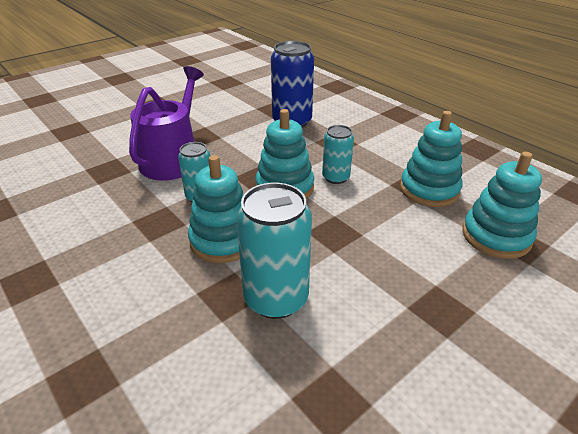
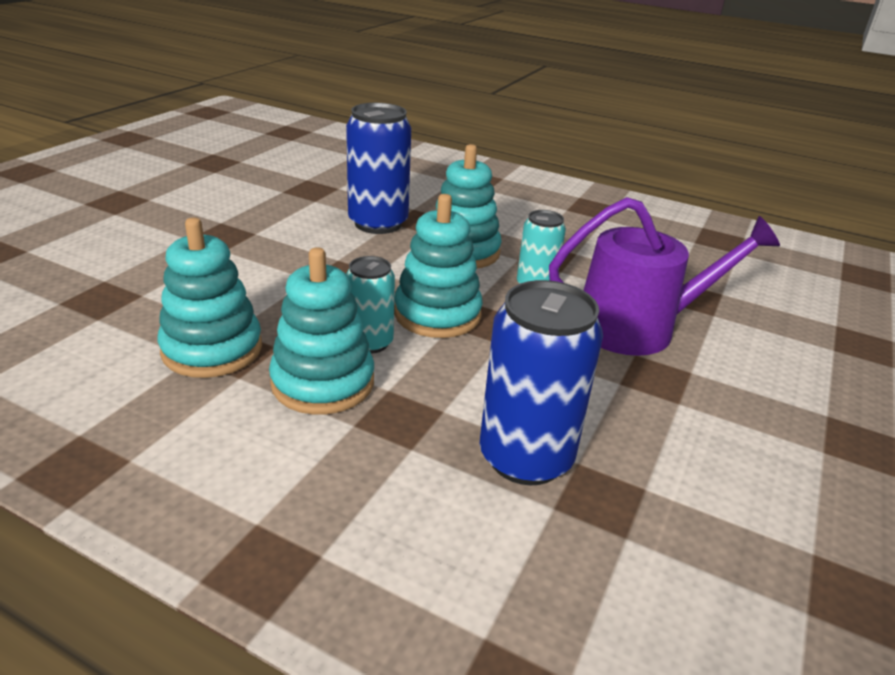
camera: 155 degrees right, 5 degrees down
purple watering can [129,66,204,181] -> purple watering can turned 90 degrees counterclockwise [549,197,780,356]
turquoise can [236,183,312,319] -> blue can [346,103,411,234]
turquoise stacking toy [462,152,542,259] -> turquoise stacking toy moved to [269,247,374,415]

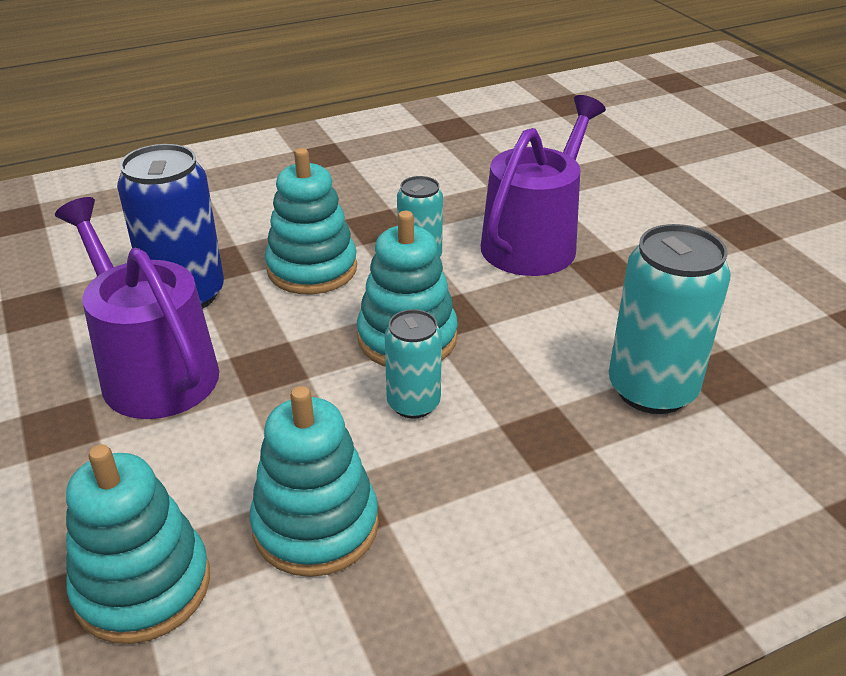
camera: 50 degrees left, 5 degrees up
turquoise stacking toy [269,247,374,415] -> turquoise stacking toy moved to [66,444,210,644]
blue can [479,280,603,485] -> turquoise can [609,224,731,414]
none -> purple watering can [55,197,219,419]

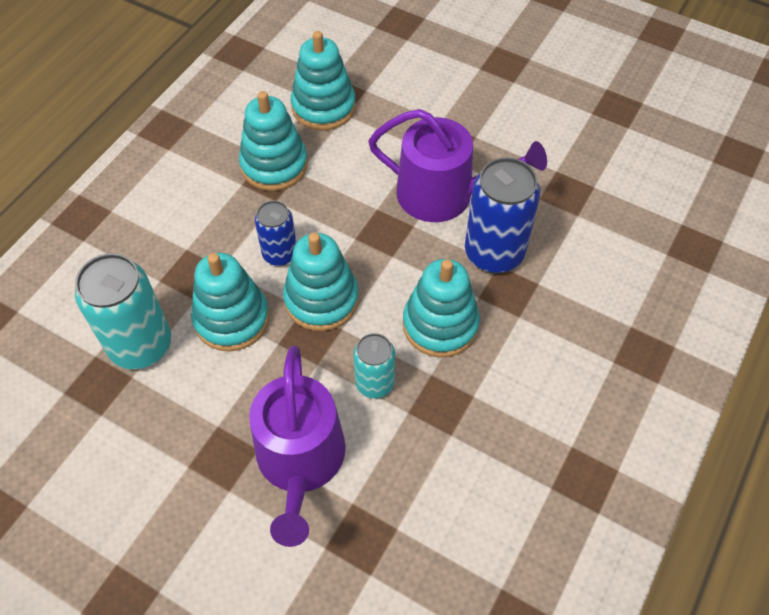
camera: 145 degrees right, 20 degrees up
turquoise can [385,309,442,419] -> blue can [255,201,296,266]
none -> turquoise stacking toy [191,253,270,351]

